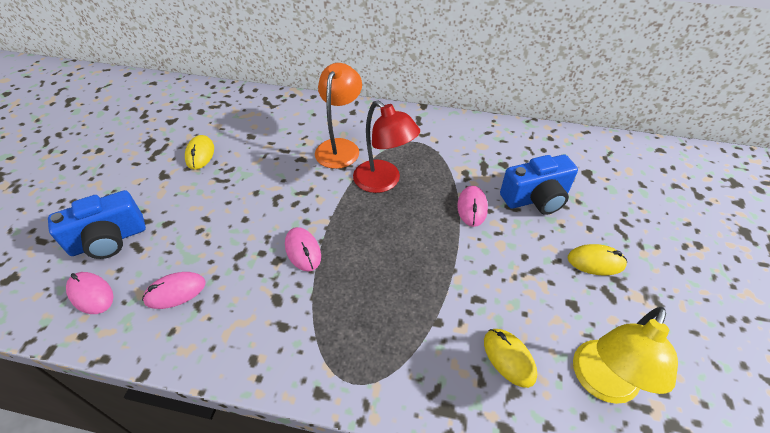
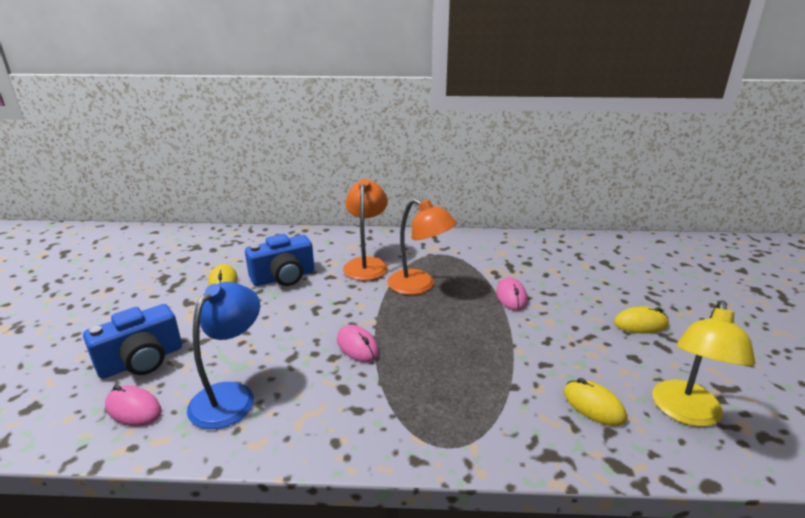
camera: 10 degrees left, 20 degrees down
pink mouse [142,272,206,309] -> blue lamp [187,282,260,429]
red lamp [353,100,420,193] -> orange lamp [387,199,457,295]
blue camera [500,155,578,215] -> blue camera moved to [245,234,314,286]

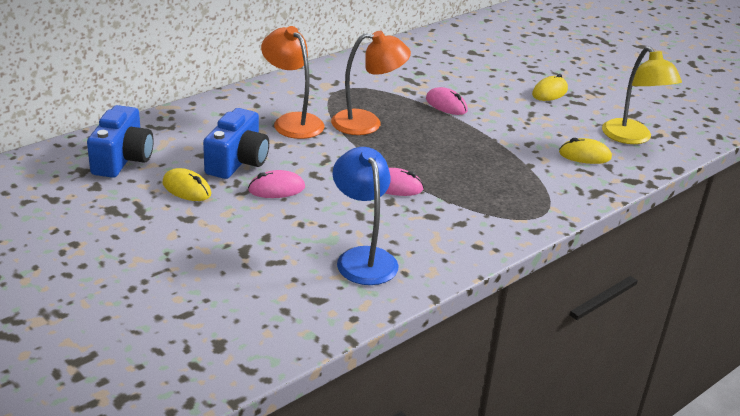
camera: 45 degrees left, 5 degrees up
blue camera [83,304,182,379] -> blue camera moved to [87,105,154,178]
pink mouse [105,385,162,427] -> pink mouse moved to [248,170,305,198]

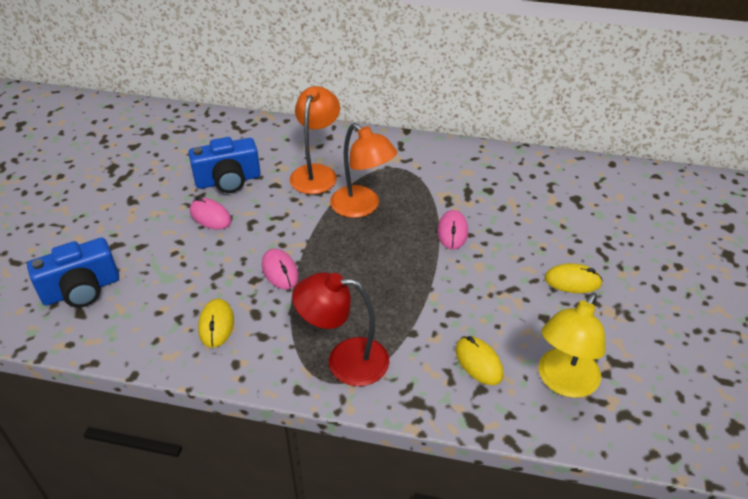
camera: 55 degrees right, 10 degrees up
blue camera [87,105,154,178] -> blue camera moved to [27,238,119,307]
yellow mouse [163,168,211,201] -> yellow mouse moved to [198,299,234,348]
blue lamp [333,147,398,285] -> none
none -> red lamp [292,272,389,386]

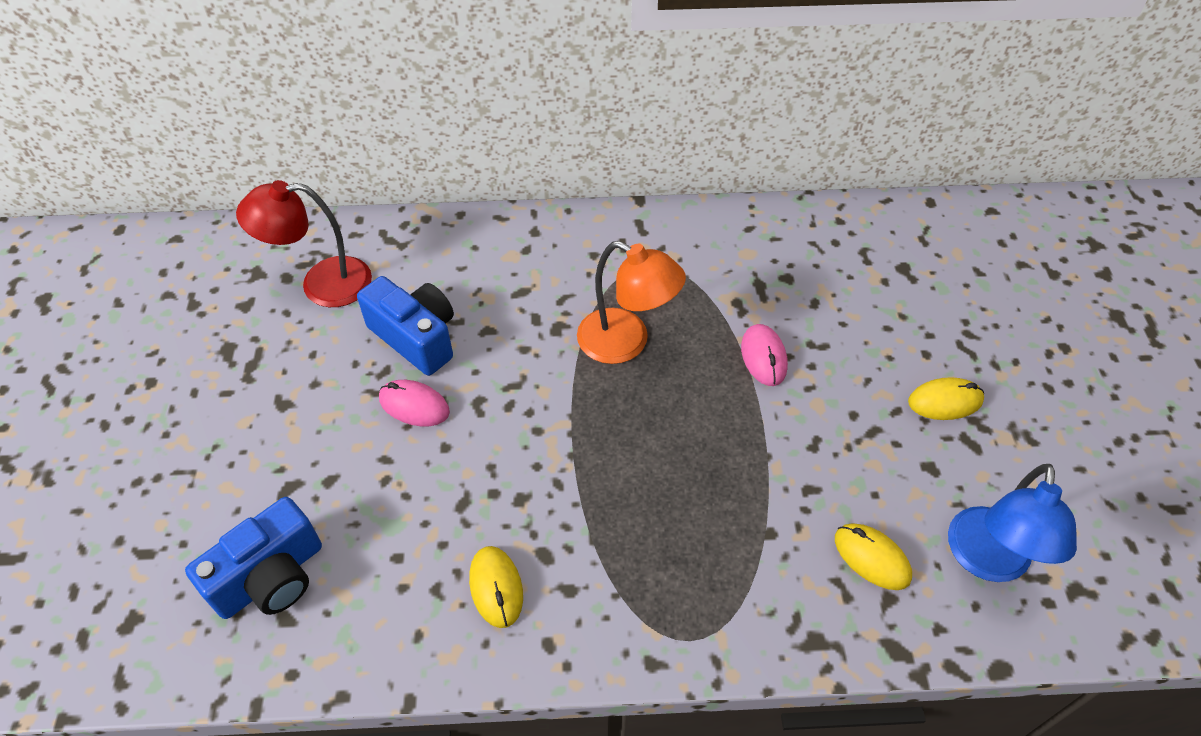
camera: 15 degrees left, 10 degrees up
blue camera [188,137,261,193] -> blue camera turned 105 degrees counterclockwise [357,276,454,376]
pink mouse [262,248,299,289] -> none
orange lamp [290,86,340,194] -> none
red lamp [292,272,389,386] -> red lamp moved to [236,180,372,307]
yellow lamp [539,292,606,398] -> blue lamp [948,464,1077,582]

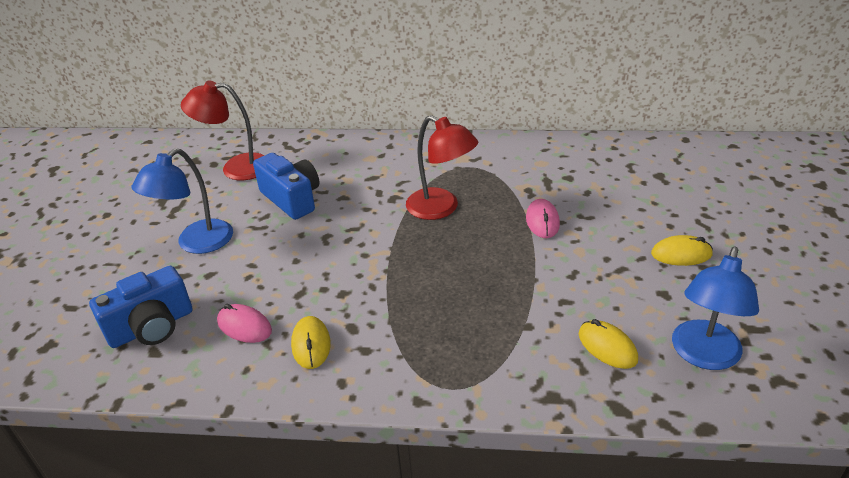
camera: 10 degrees right, 15 degrees down
pink mouse [379,380,450,426] -> pink mouse moved to [217,304,272,343]
orange lamp [577,241,686,364] -> red lamp [406,115,478,220]
none -> blue lamp [132,148,233,254]

